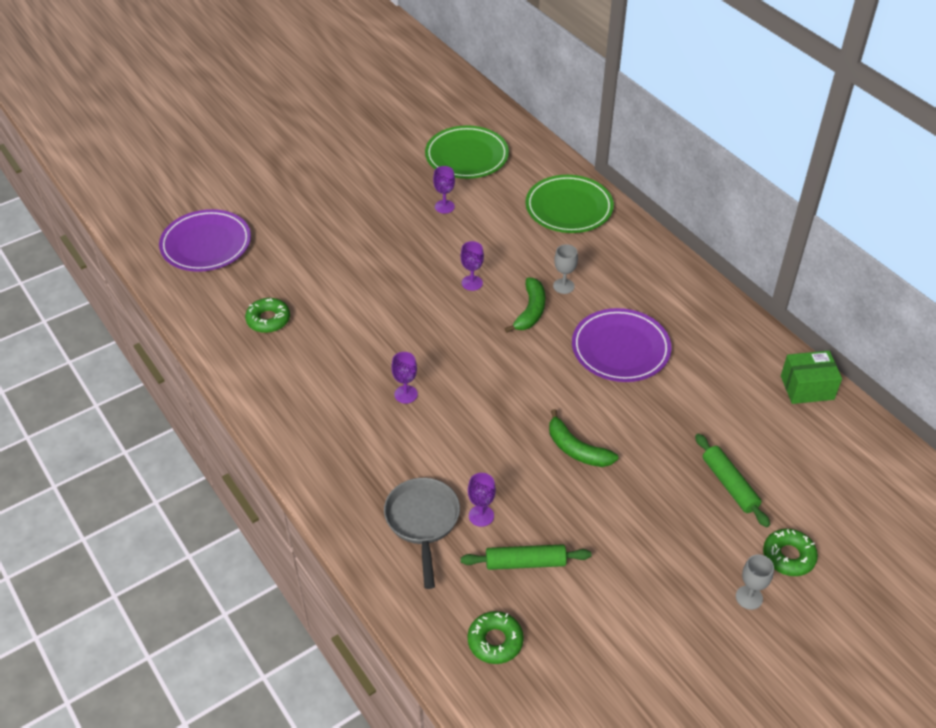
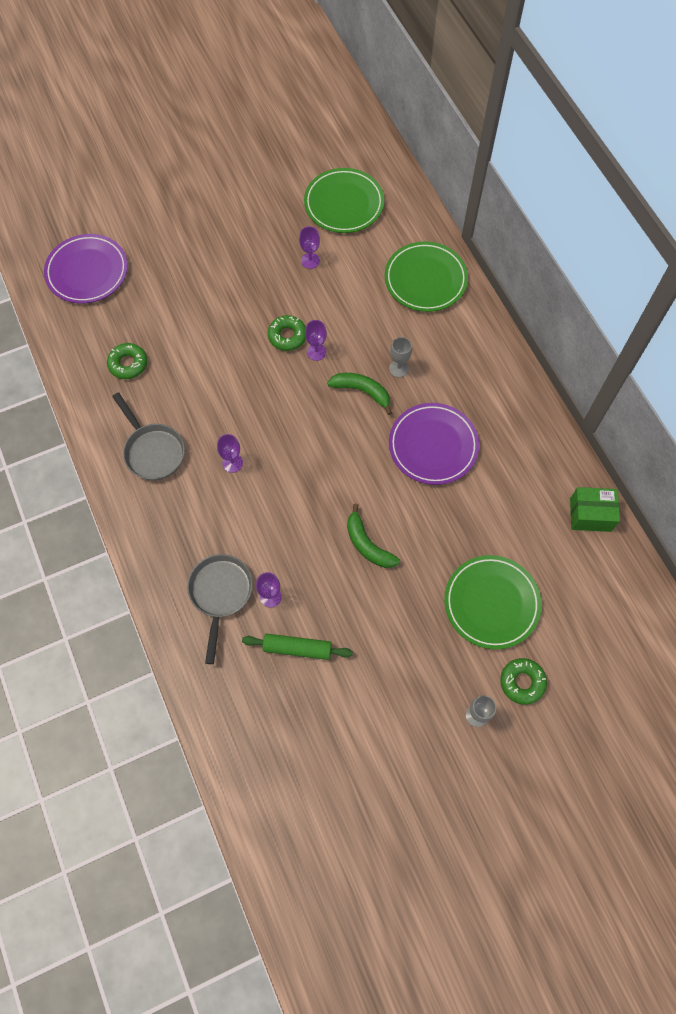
camera: 10 degrees right, 20 degrees up
green donut [468,611,524,664] -> green donut moved to [268,315,306,351]
green banana [505,277,545,333] -> green banana turned 90 degrees counterclockwise [327,373,392,415]
green rolling pin [695,433,770,527] -> green plate [444,555,542,649]
none -> grey pan [112,393,185,480]

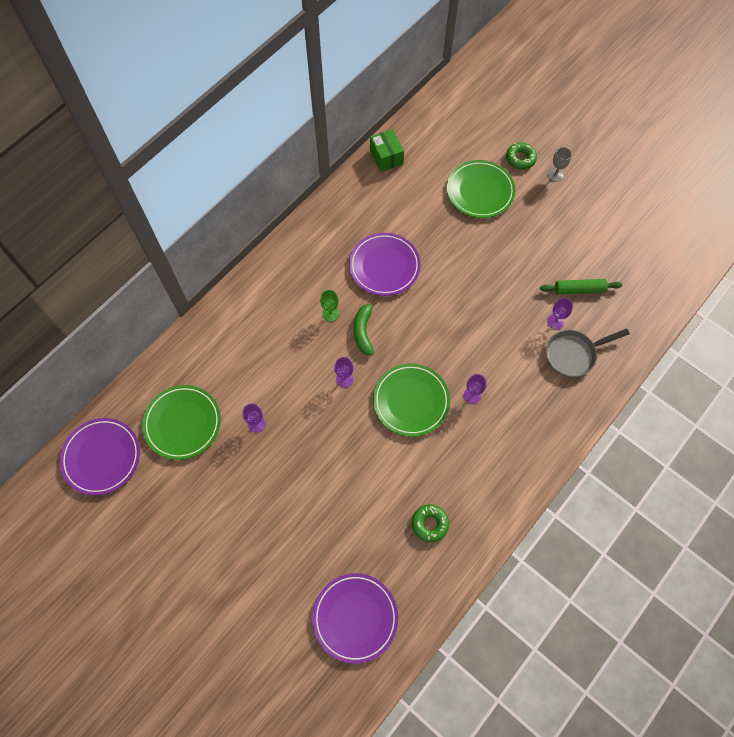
camera: 115 degrees left, 0 degrees up
grey pan [112,393,185,480] -> none
green rolling pin [242,634,353,660] -> green rolling pin turned 75 degrees counterclockwise [540,279,622,294]
green donut [268,315,306,351] -> none
green banana [347,504,400,568] -> none
green plate [385,241,468,312] -> green plate moved to [373,364,450,437]
grey goblet [389,337,412,377] -> green goblet [320,290,339,322]
none -> purple plate [60,418,140,495]

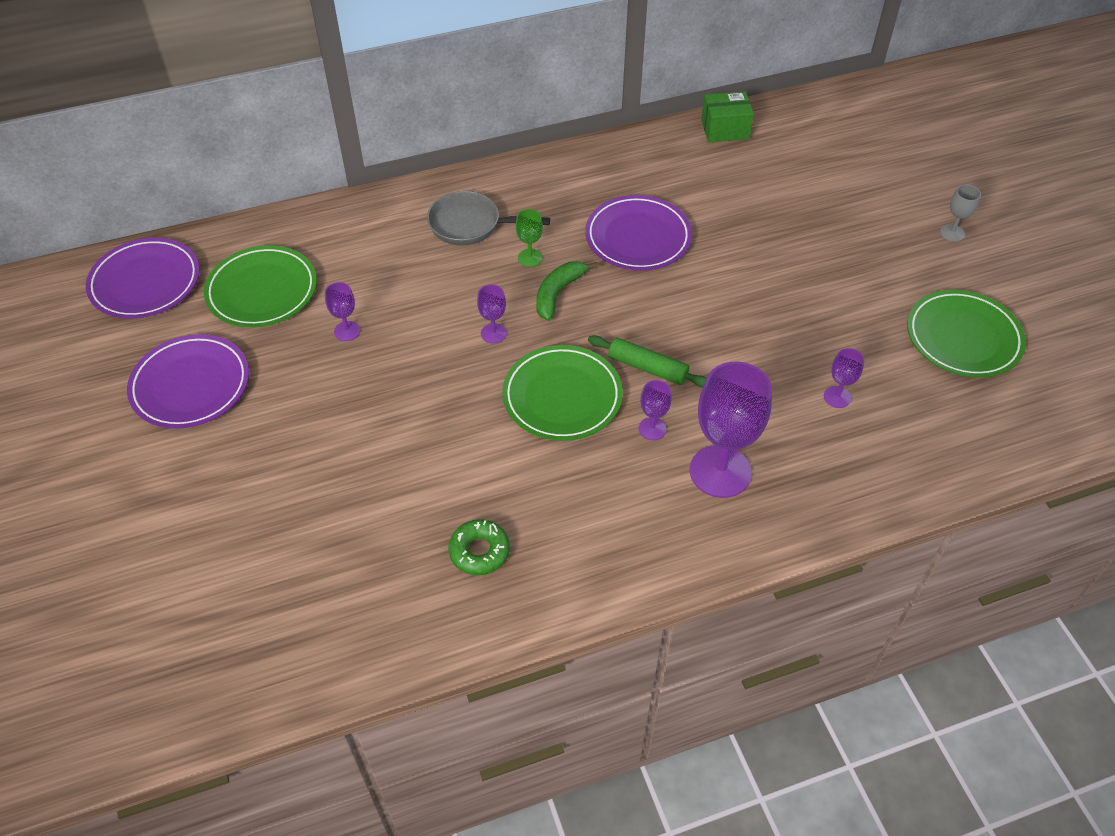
camera: 30 degrees right, 15 degrees down
purple plate [312,573,398,664] -> purple plate moved to [127,334,249,429]
green box [370,129,404,172] -> green box turned 75 degrees clockwise [701,91,754,142]
green plate [447,160,515,218] -> green plate moved to [907,290,1026,378]
green donut [506,142,537,170] -> none
green rolling pin [540,279,622,294] -> green rolling pin moved to [588,335,707,388]
grey pan [546,328,630,377] -> grey pan moved to [427,191,550,246]
none -> purple goblet [690,362,772,498]

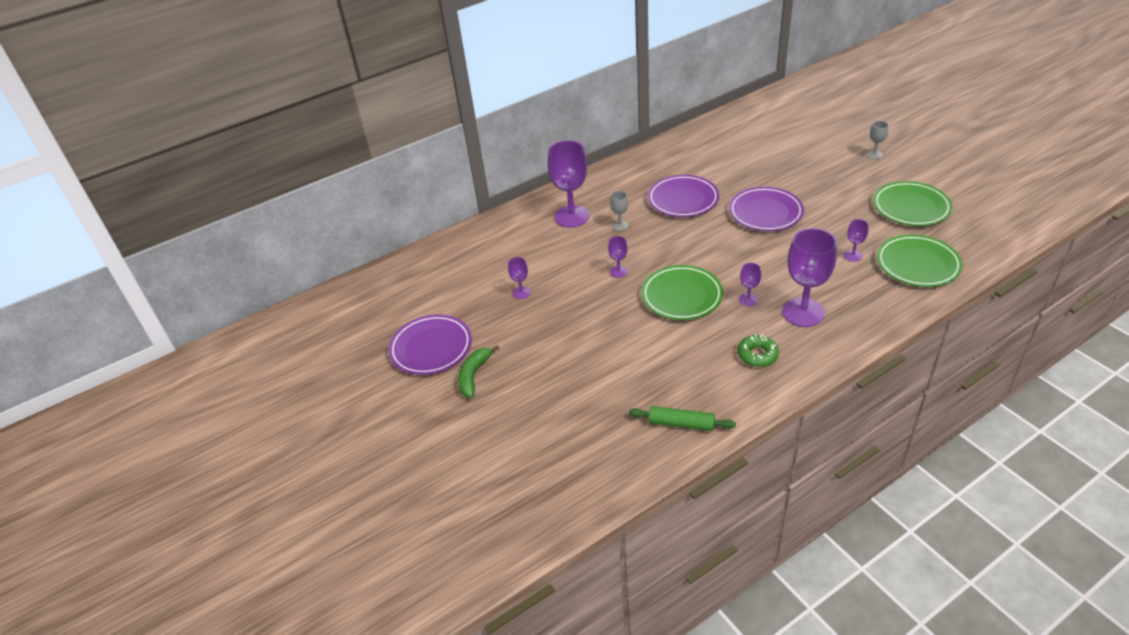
camera: 10 degrees left, 10 degrees down
purple plate [86,238,200,319] -> purple plate moved to [729,187,804,231]
green plate [204,245,317,327] -> green plate moved to [877,235,963,287]
grey pan [427,191,550,246] -> purple goblet [548,141,590,227]
green donut [448,519,510,575] -> green donut moved to [738,334,779,367]
green goblet [516,209,543,267] -> grey goblet [610,191,628,231]
green banana [536,261,598,321] -> green banana moved to [458,345,500,398]
green rolling pin [588,335,707,388] -> green rolling pin moved to [629,406,736,431]
green box [701,91,754,142] -> none

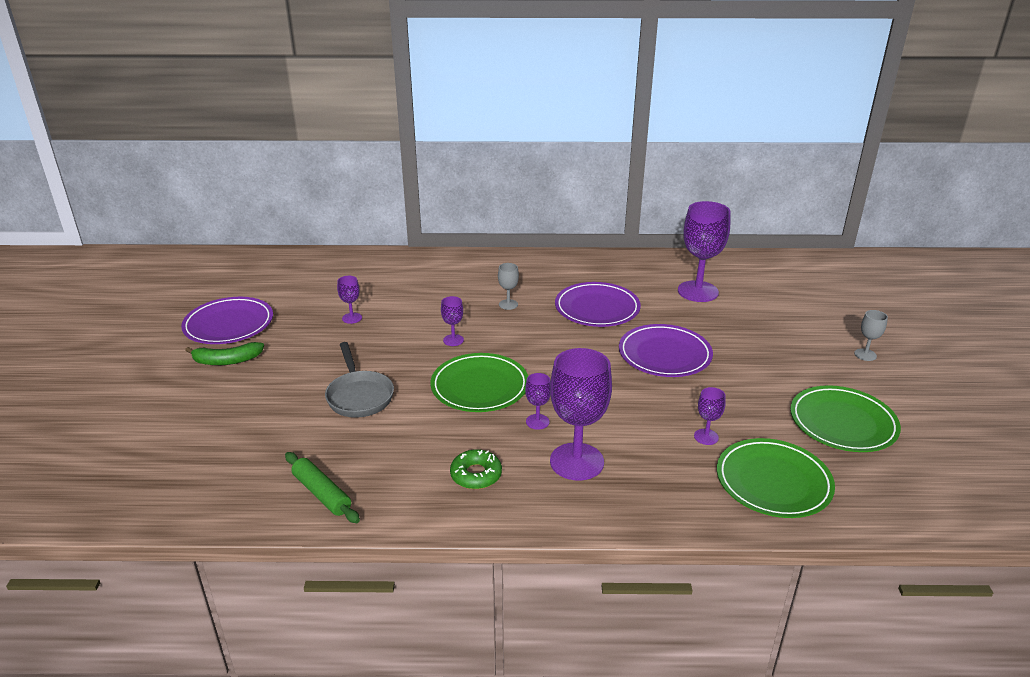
camera: 30 degrees right, 10 degrees down
green banana [458,345,500,398] -> green banana turned 150 degrees counterclockwise [185,342,264,365]
purple goblet [548,141,590,227] -> purple goblet moved to [678,201,730,302]
none -> grey pan [325,342,394,418]

